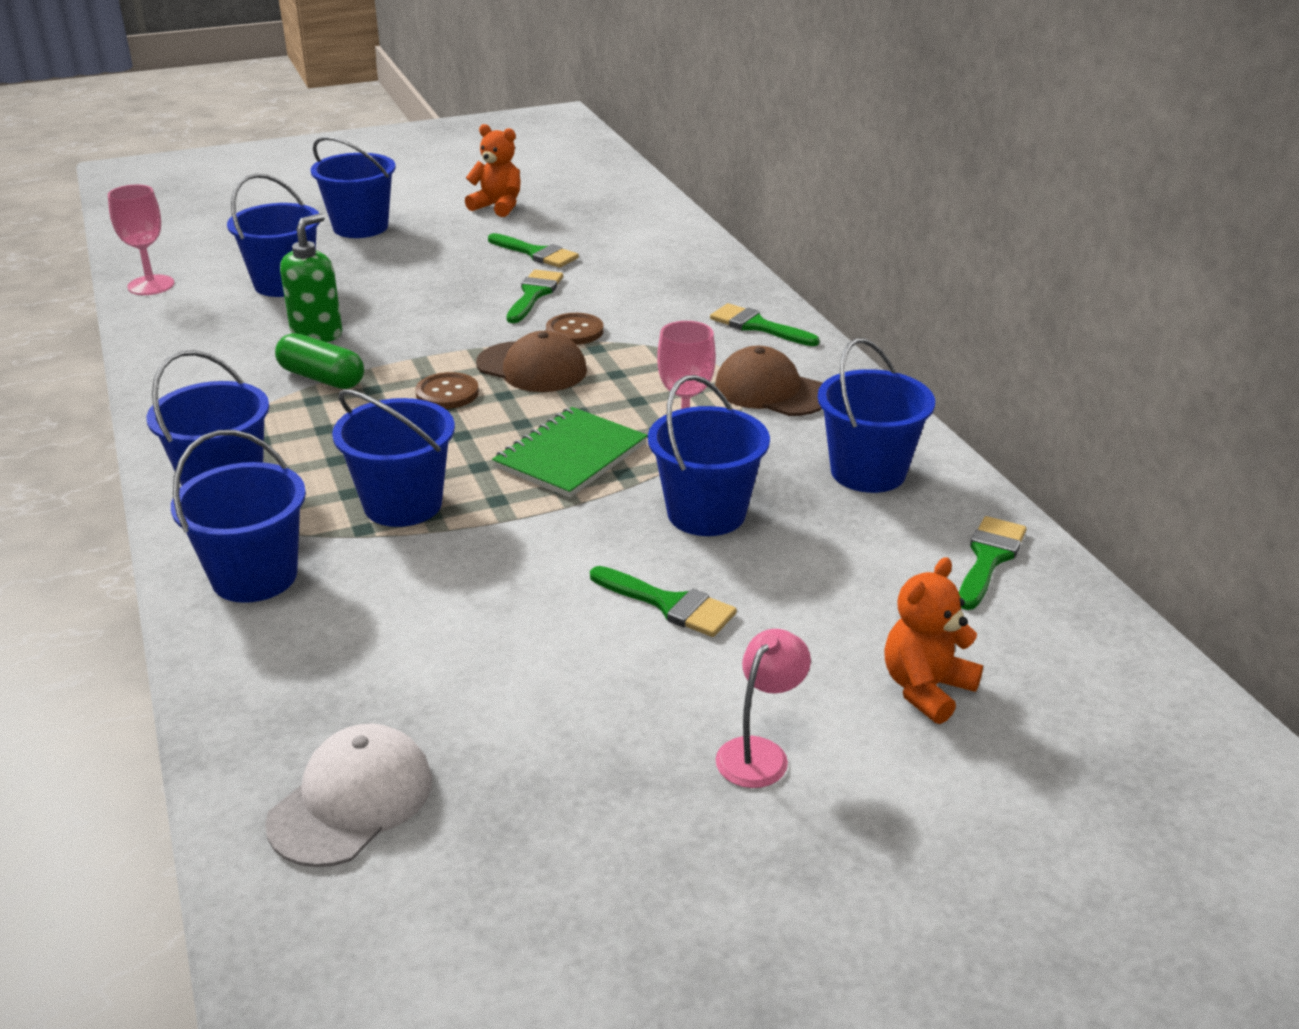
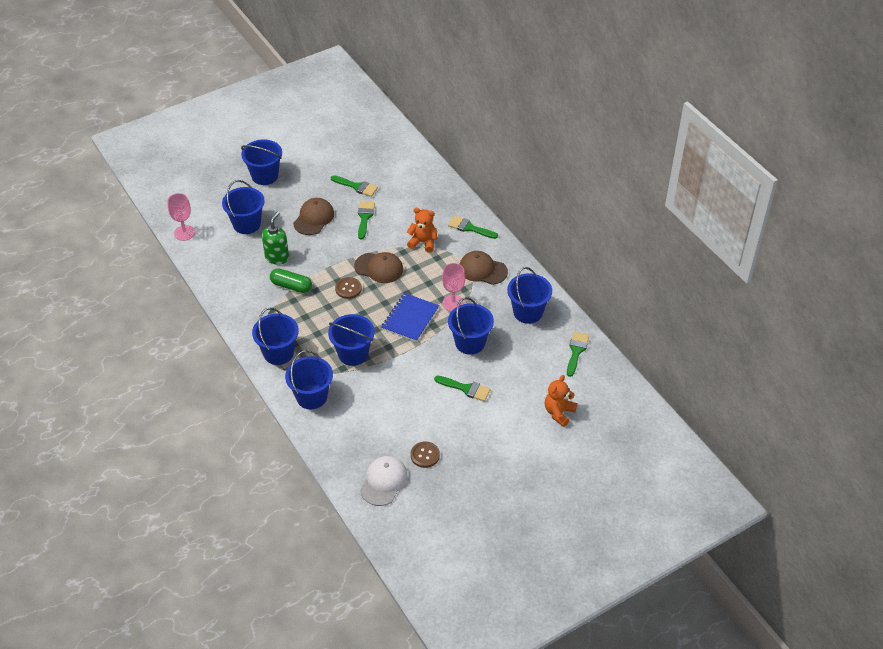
camera: 10 degrees left, 15 degrees up
orange teddy bear [465,124,521,217] -> orange teddy bear moved to [407,208,437,253]
green notebook [492,407,648,498] -> blue notebook [381,293,439,342]
brown button [546,313,604,345] -> brown button moved to [410,442,440,468]
pink lamp [715,629,811,788] -> none
none -> brown cap [293,198,334,235]

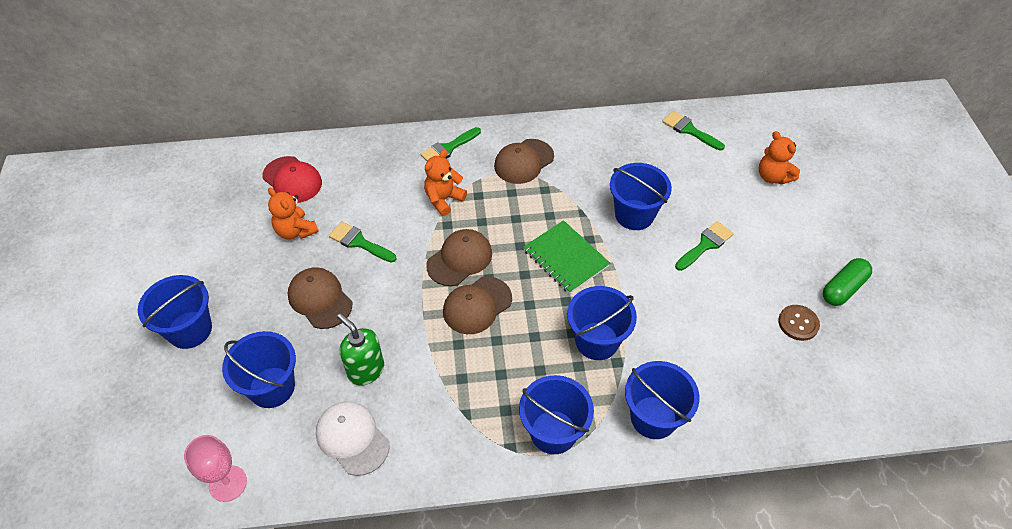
camera: 65 degrees left, 5 degrees up
green capsule [270,268,312,293] -> green capsule moved to [823,258,872,306]
green brush [331,175,378,197] -> orange teddy bear [268,188,319,239]
brown button [335,277,362,299] -> brown cap [443,276,512,334]
white cap [360,456,408,506] -> white cap moved to [316,402,389,476]
blue notebook [381,293,439,342] -> green notebook [523,220,610,294]
pink goblet [442,263,465,311] -> none
blue bucket [507,267,552,324] -> none
none -> red cap [262,156,322,203]

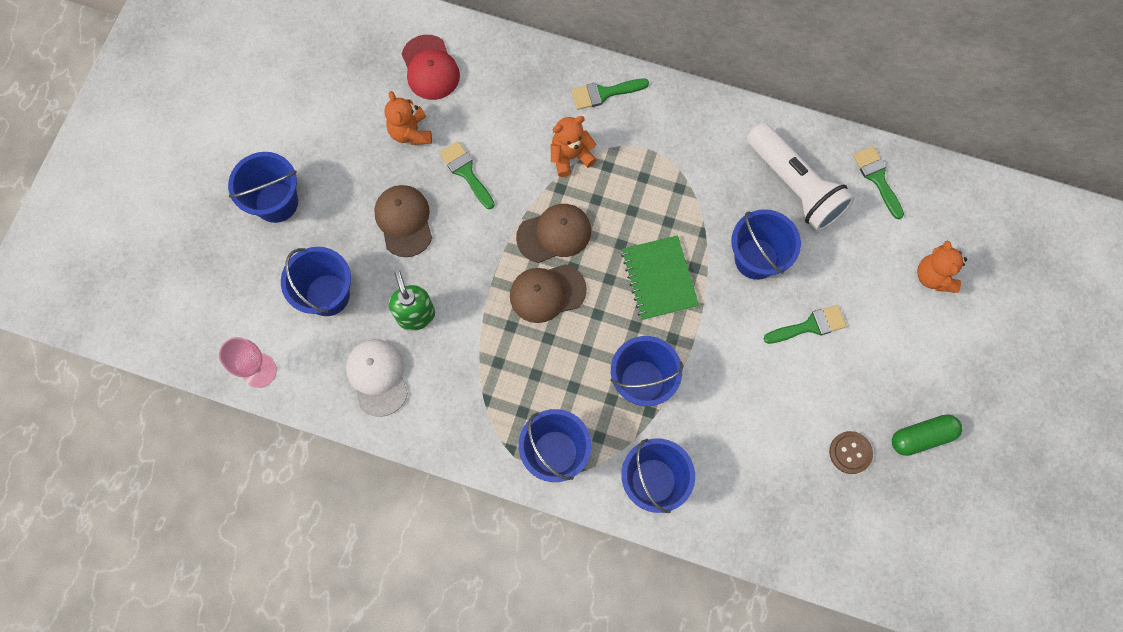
camera: 25 degrees right, 20 degrees up
brown cap [494,139,554,184] -> none
none -> white flashlight [747,123,855,231]

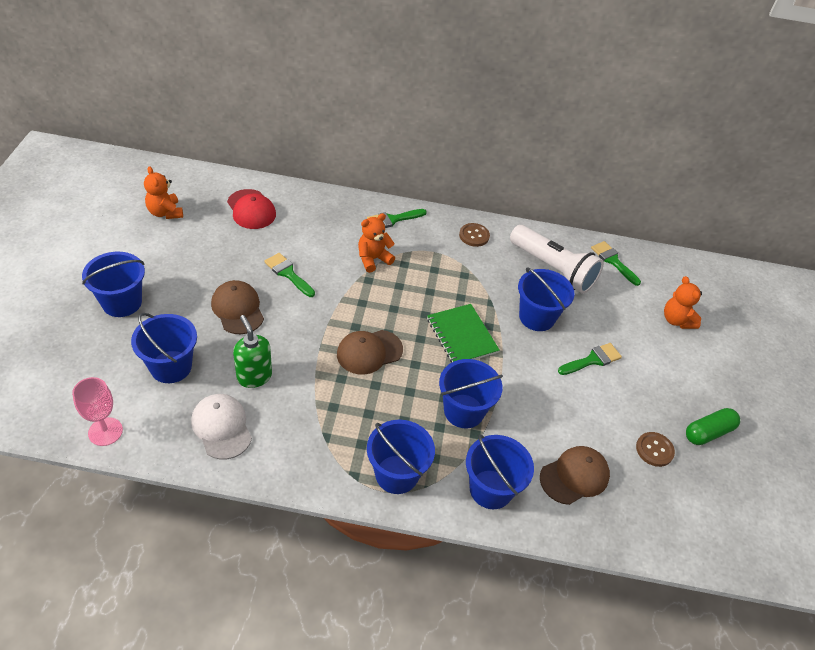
camera: 15 degrees left, 25 degrees down
orange teddy bear [384,91,432,145] -> orange teddy bear moved to [144,166,183,219]
brown cap [516,204,591,263] -> brown cap moved to [540,446,610,505]
none -> brown button [459,223,490,247]

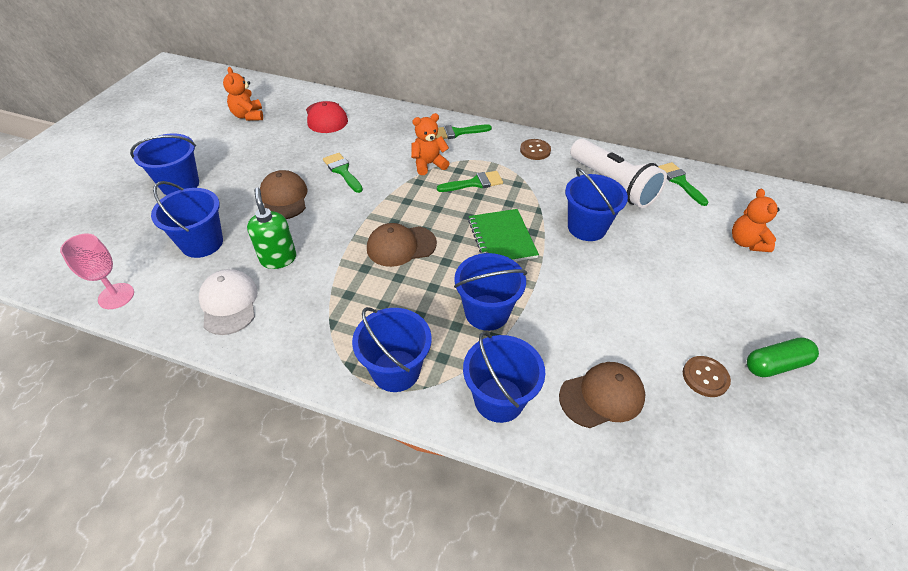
camera: 15 degrees right, 0 degrees up
green brush [558,343,622,375] -> green brush moved to [437,171,503,192]

